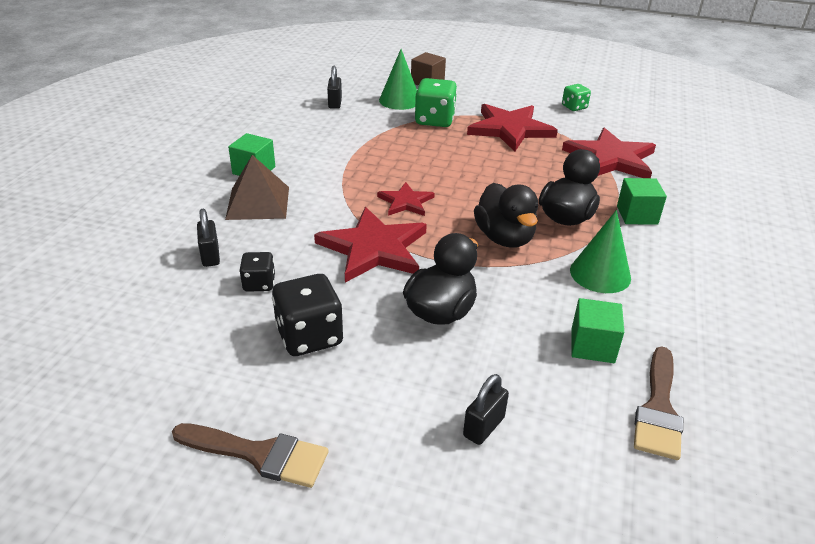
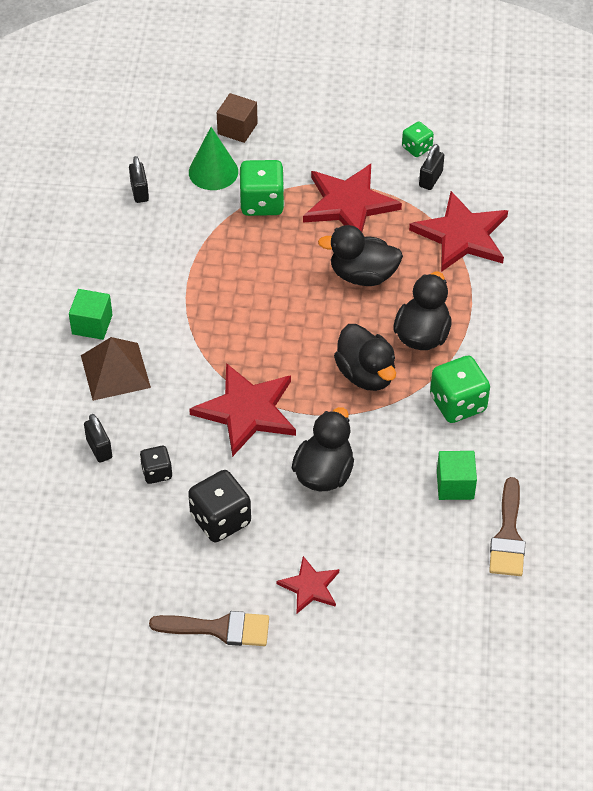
camera: 10 degrees left, 15 degrees up
red star [377,182,435,216] -> red star moved to [277,556,339,613]
black padlock [463,374,509,445] -> black padlock moved to [419,144,444,190]
green cone [570,210,631,293] -> green dice [430,356,490,423]
green cube [617,178,667,225] -> none
none -> black duck [318,225,403,286]

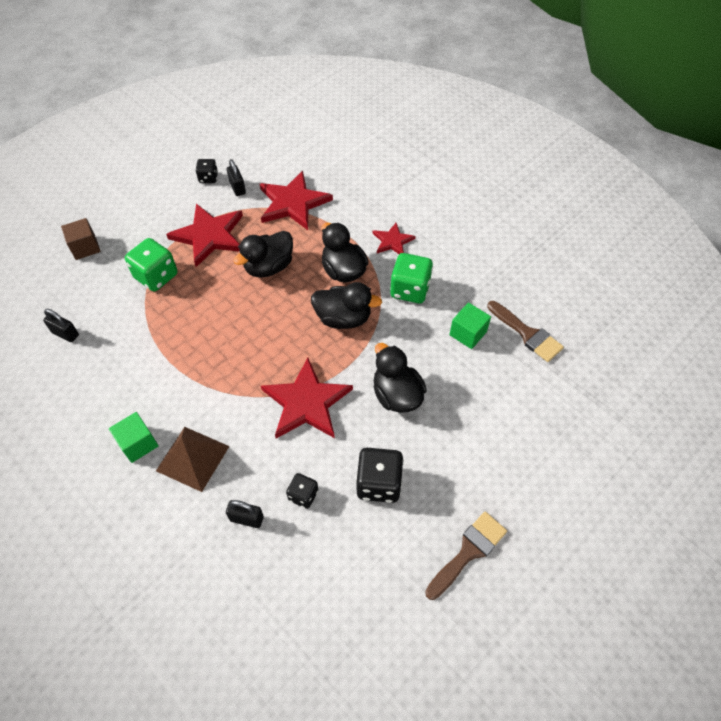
camera: 50 degrees left, 5 degrees up
green cone [189,127,238,190] -> none
red star [277,556,339,613] -> red star moved to [373,223,416,254]
green dice [402,122,434,157] -> black dice [196,159,218,183]

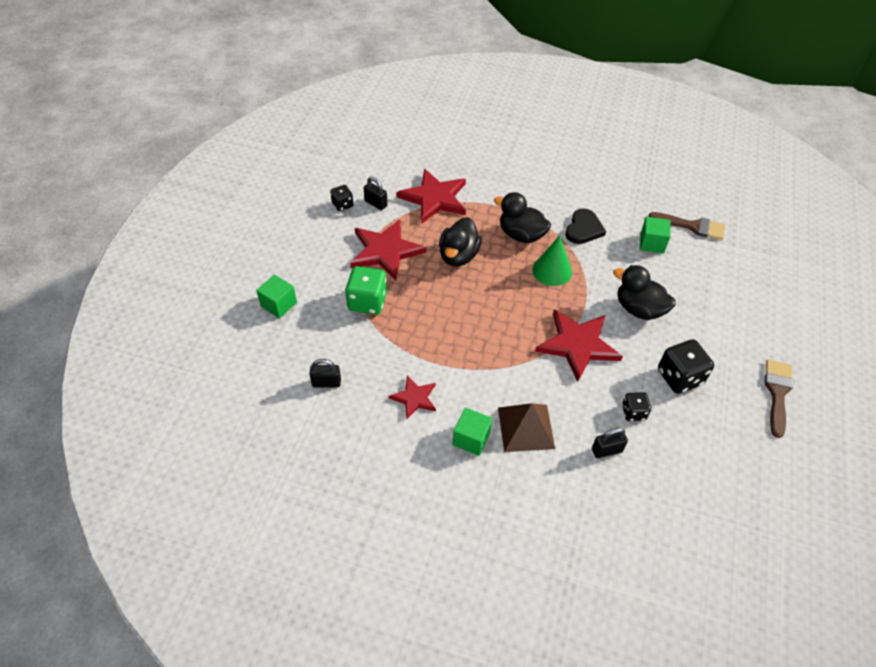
camera: 30 degrees left, 5 degrees down
brown cube [61,218,101,260] -> green cube [256,275,297,318]
black duck [311,282,382,329] -> green cone [532,236,572,286]
red star [373,223,416,254] -> red star moved to [389,376,436,420]
green dice [390,253,433,303] -> black heart [566,209,606,244]

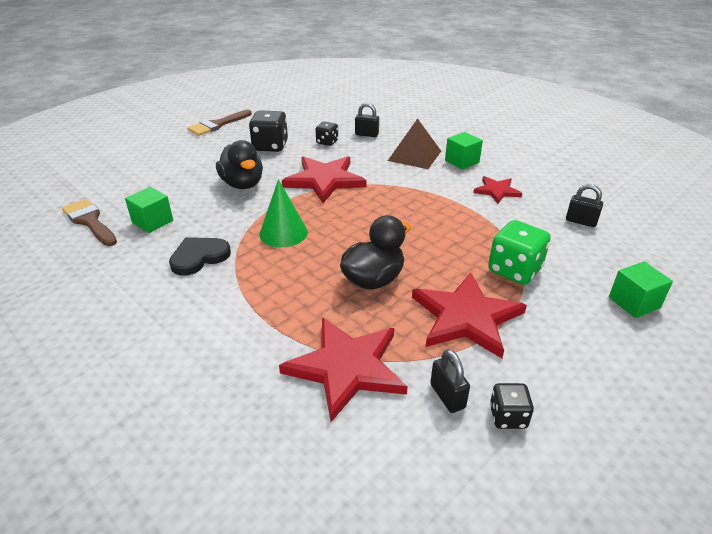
camera: 150 degrees left, 15 degrees down
black duck [494,192,551,243] -> none

